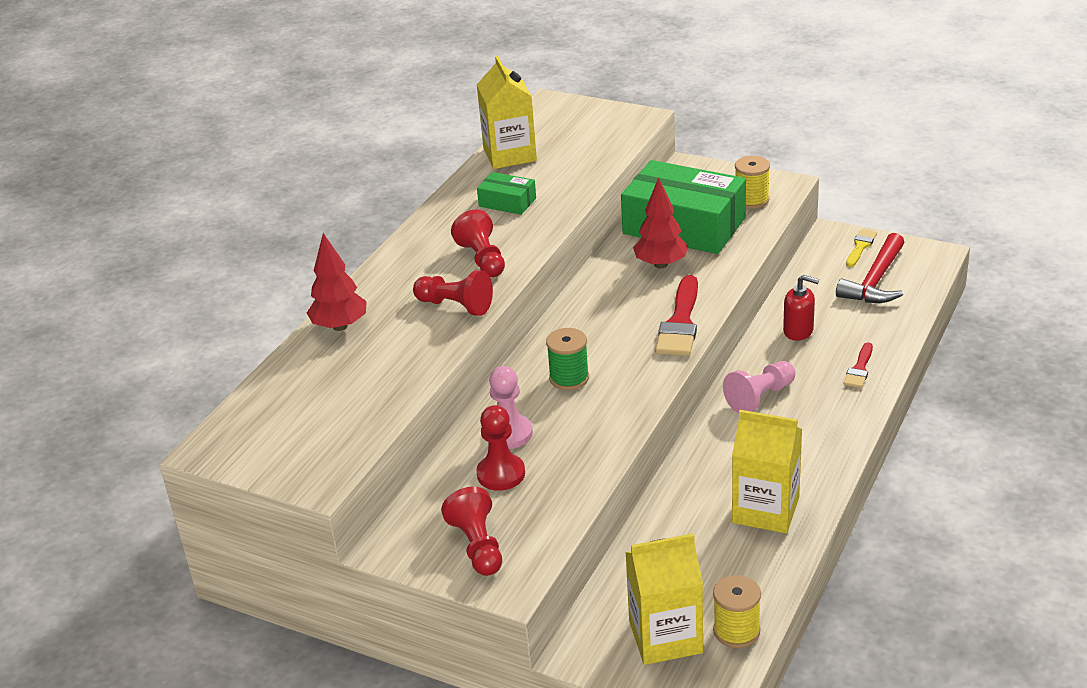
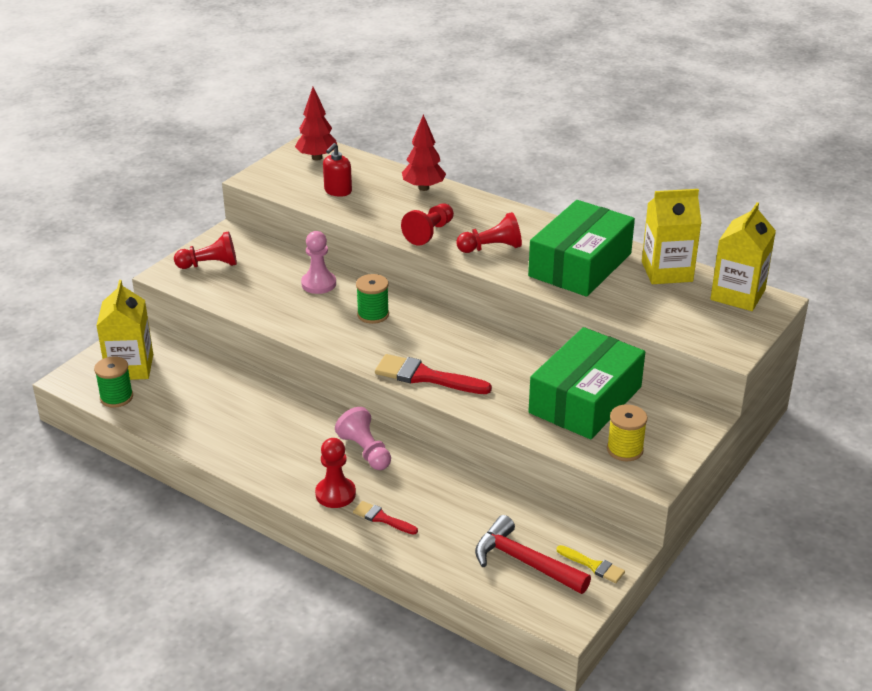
camera: 95 degrees right, 0 degrees up
red pawn [476,405,525,491] -> red pawn moved to [315,438,356,508]
green box [477,172,536,215] -> green box [528,200,635,297], size x2.20
red tree [633,177,688,269] -> red tree moved to [295,87,337,160]
yellow spool [713,575,761,648] -> green spool [94,356,133,408]
yellow carton [732,410,802,533] -> yellow carton moved to [711,202,776,311]
red soap dispenser [783,275,819,341] -> red soap dispenser moved to [323,143,352,197]

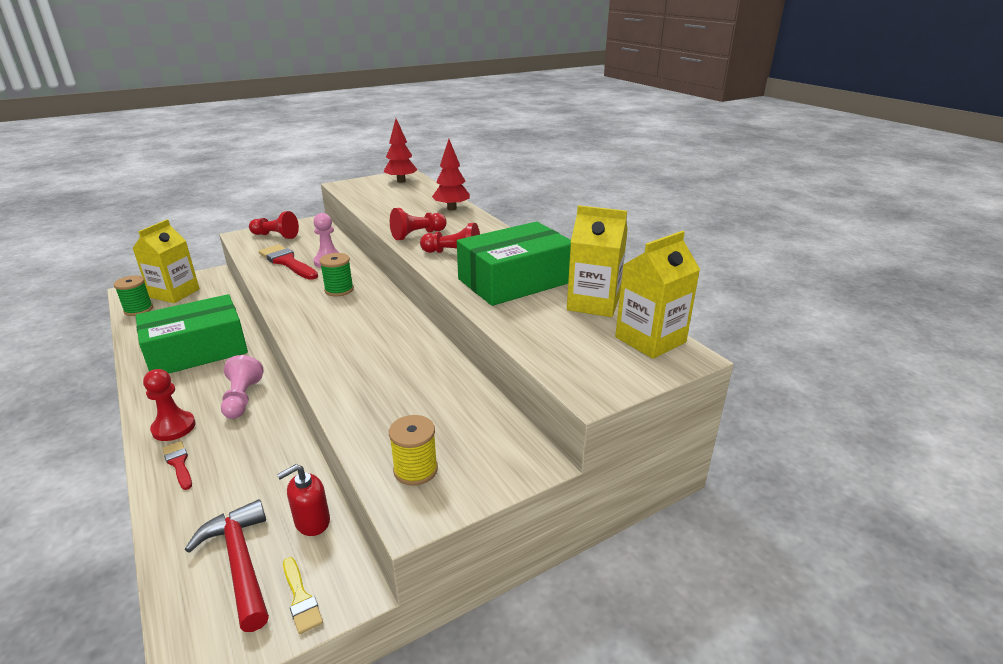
camera: 25 degrees right, 5 degrees down
red soap dispenser [323,143,352,197] -> red soap dispenser moved to [277,464,330,536]
red brush [375,354,492,394] -> red brush moved to [259,244,318,280]
green box [528,327,645,439] -> green box moved to [136,294,248,374]

